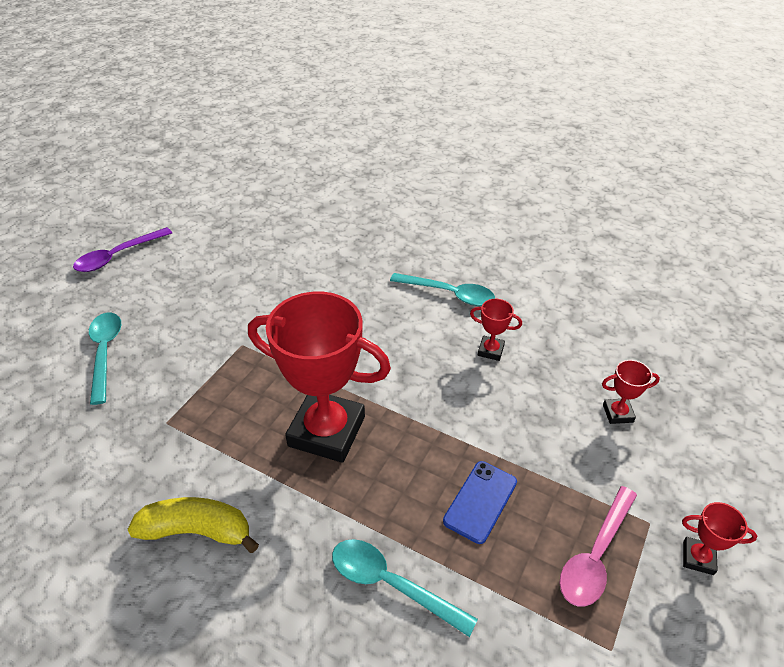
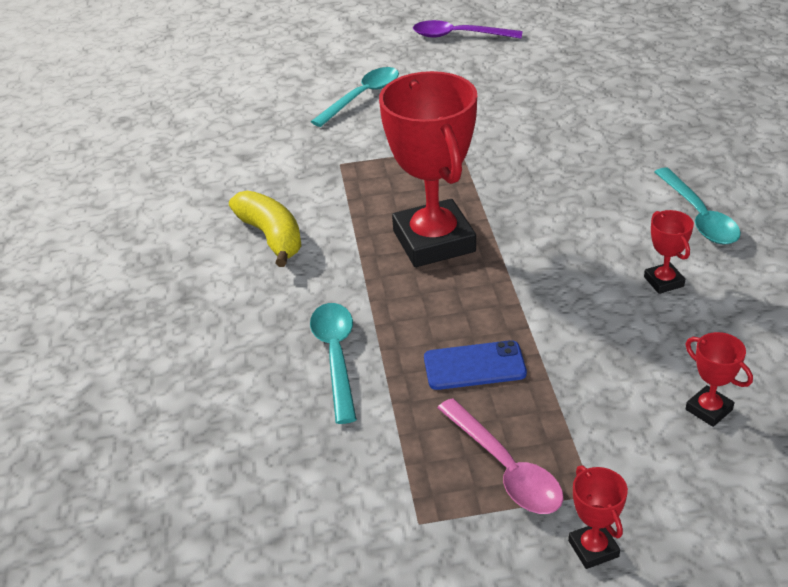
camera: 55 degrees right, 5 degrees down
pink spoon [559,486,637,607] -> pink spoon turned 120 degrees counterclockwise [438,398,564,514]

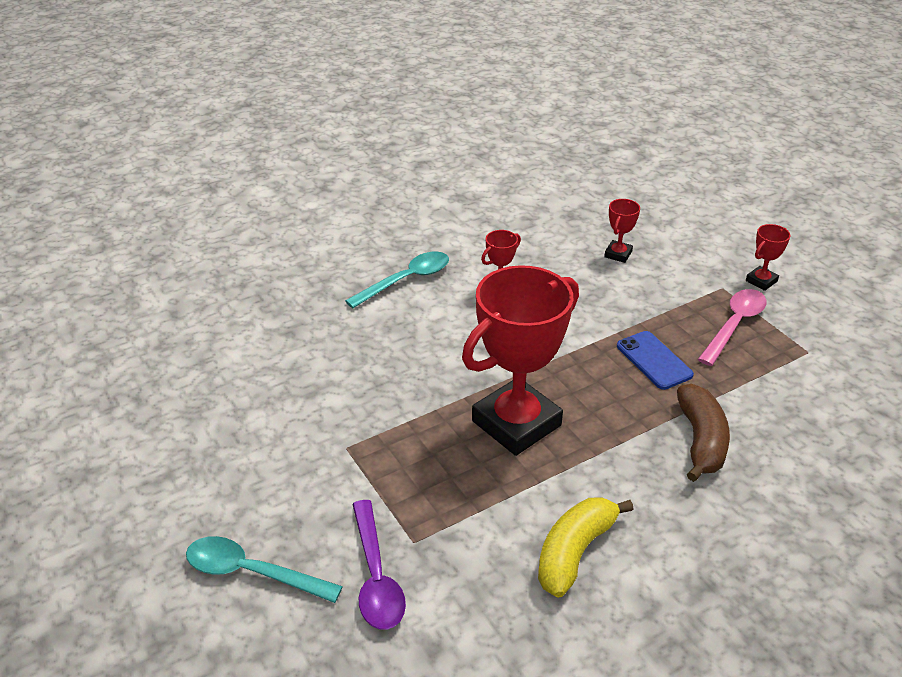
camera: 115 degrees left, 0 degrees up
turquoise spoon [310,303,357,424] -> brown banana [677,384,730,482]
purple spoon [413,20,523,39] -> purple spoon moved to [352,500,406,630]

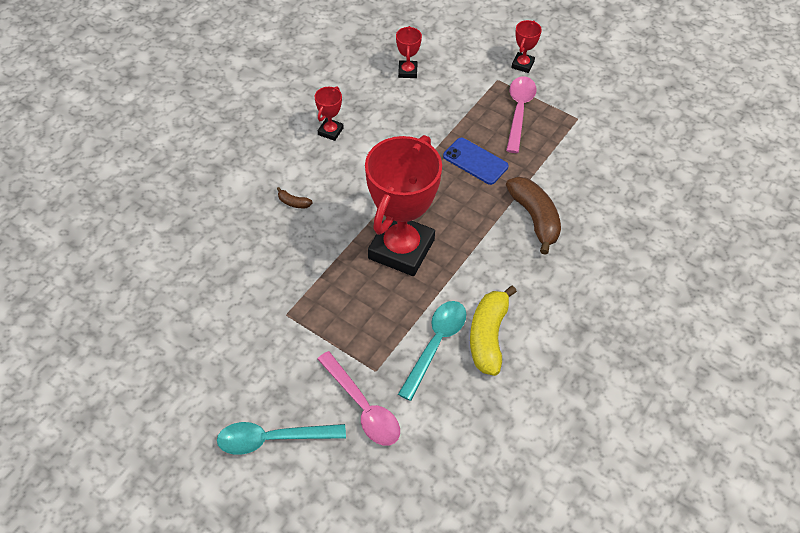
camera: 25 degrees left, 15 degrees up
turquoise spoon [345,252,449,308] -> turquoise spoon moved to [398,301,466,401]
purple spoon [352,500,406,630] -> pink spoon [317,351,400,446]
none -> brown banana [277,187,313,208]

